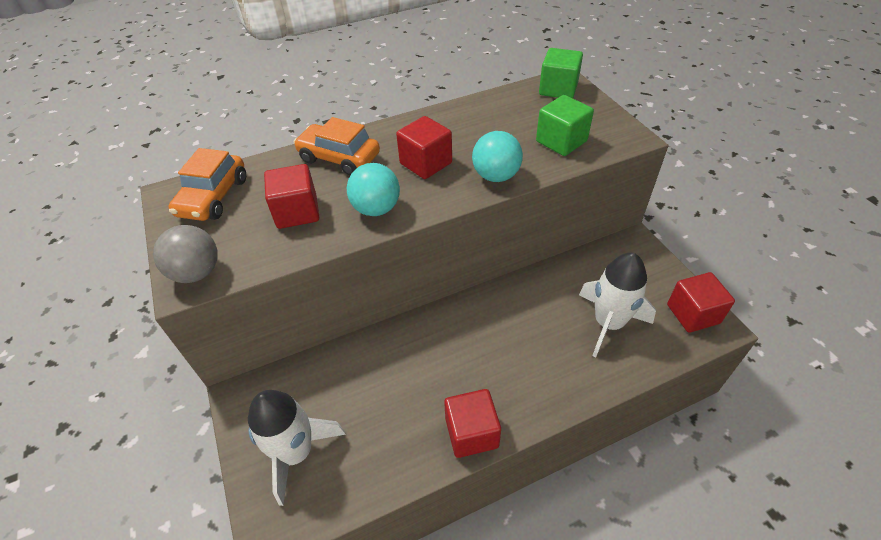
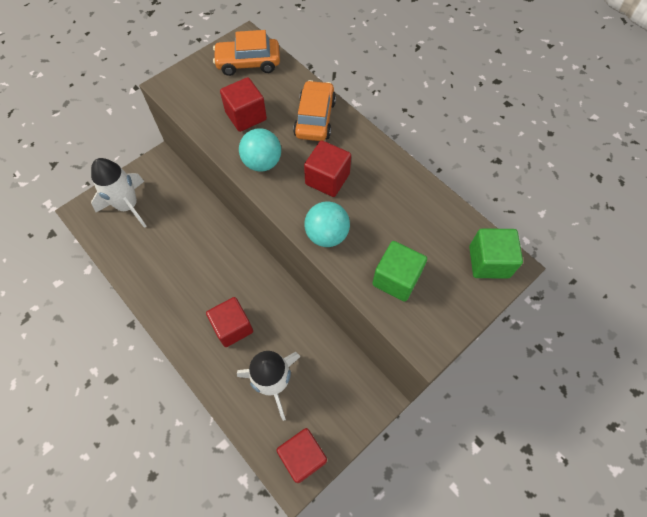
camera: 70 degrees right, 15 degrees up
grey ball [153,225,217,283] -> none
red cube [444,389,501,458] -> red cube moved to [206,297,253,347]

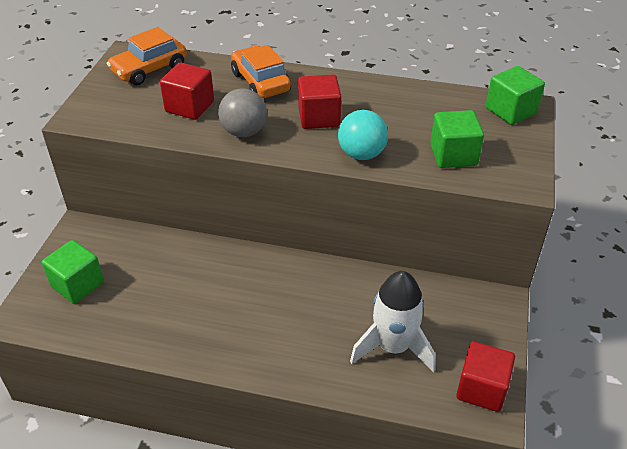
camera: 35 degrees left, 20 degrees down
white rocket [91,158,146,228] -> green cube [42,240,104,304]
red cube [206,297,253,347] -> none
turquoise ball [239,128,281,172] -> grey ball [218,88,267,137]

